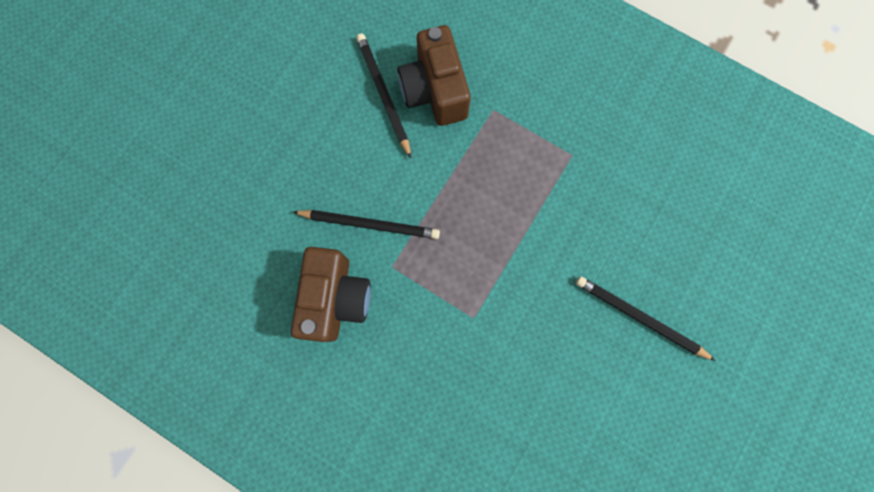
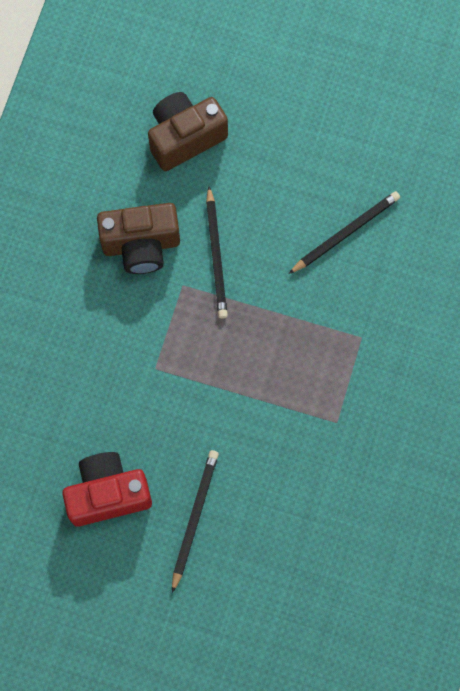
camera: 75 degrees right, 5 degrees down
brown camera [397,25,471,126] -> brown camera moved to [148,92,228,171]
none -> red camera [62,452,152,527]

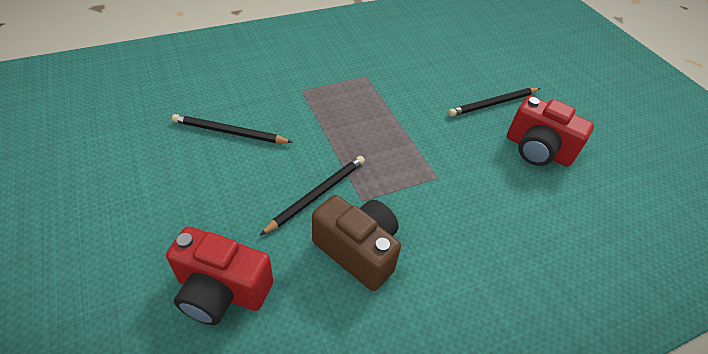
camera: 135 degrees left, 25 degrees down
brown camera [148,92,228,171] -> red camera [166,227,273,325]

